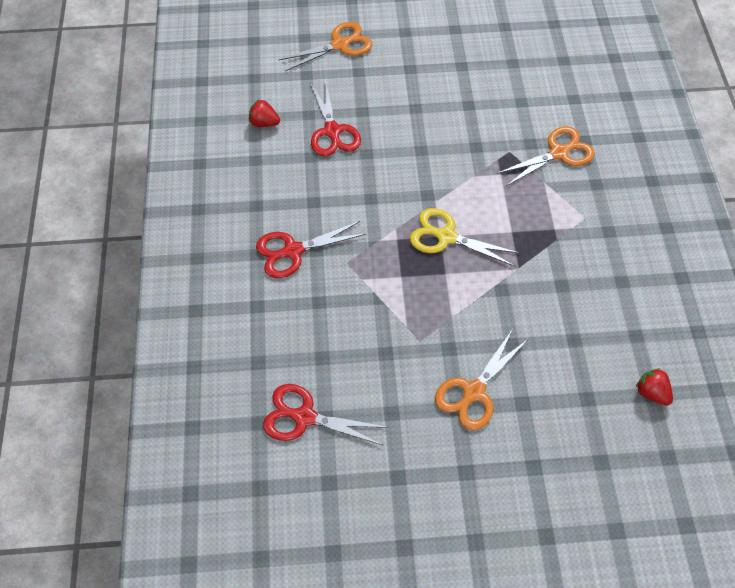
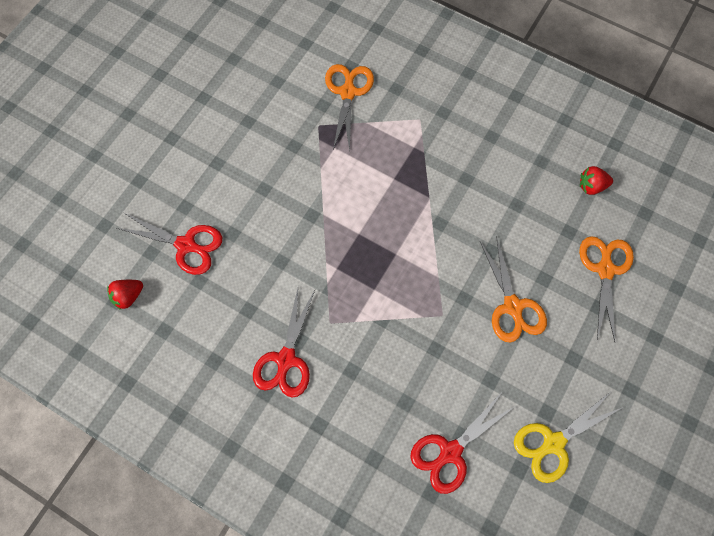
camera: 55 degrees left, 10 degrees up
orange scissors [279,22,372,71] -> orange scissors moved to [579,236,634,342]
yellow scissors [410,208,520,267] -> yellow scissors moved to [514,393,623,483]

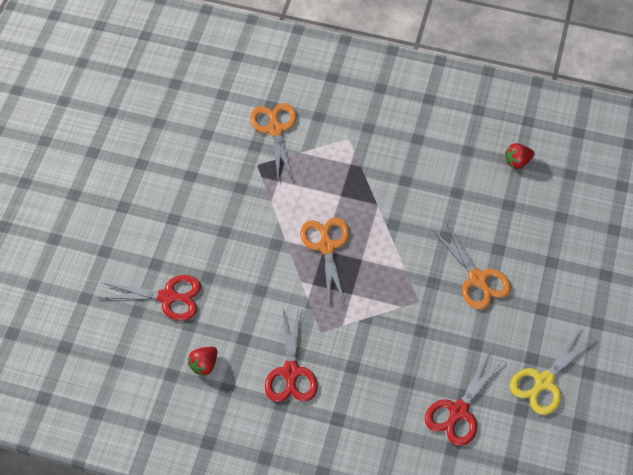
camera: 15 degrees left, 10 degrees down
red strawberry [107,280,143,310] -> red strawberry moved to [188,347,217,376]
orange scissors [579,236,634,342] -> orange scissors moved to [300,217,349,304]

